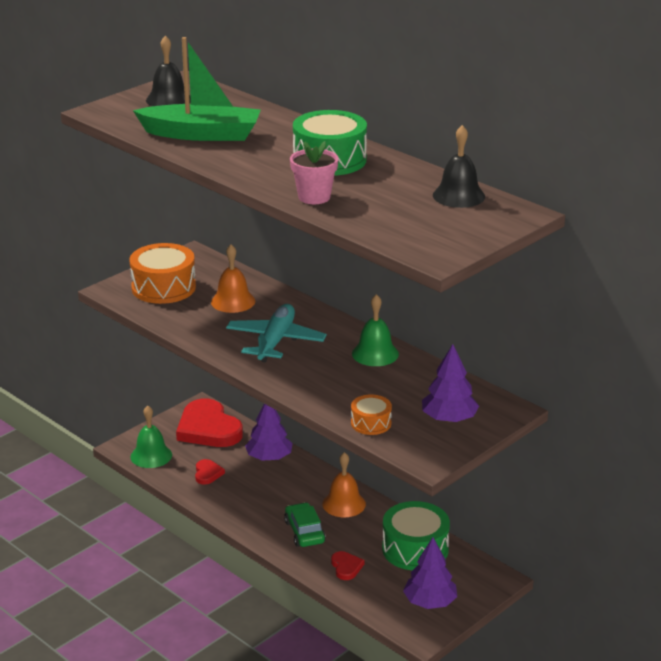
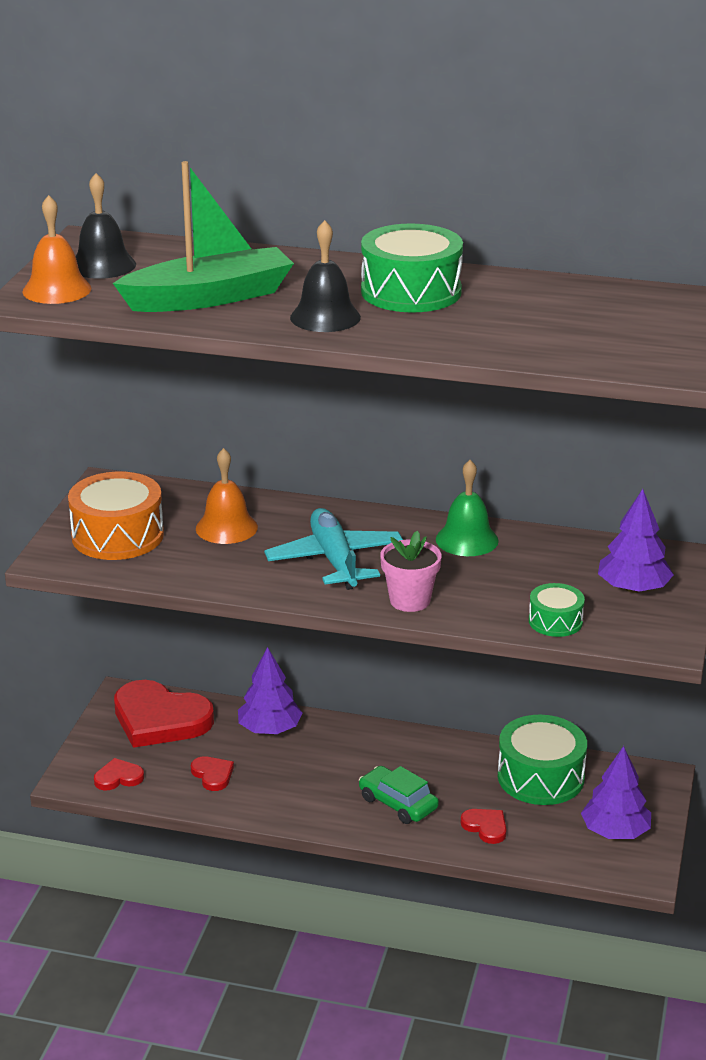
camera: 30 degrees left, 0 degrees up
green bell [131,406,172,468] -> red heart [94,758,144,790]
pink flower pot [290,141,339,204] -> pink flower pot moved to [380,531,442,612]
orange bell [322,452,366,517] -> orange bell moved to [22,195,91,304]
orange drum [351,395,392,435] -> green drum [529,583,585,637]
black bell [433,125,485,208] -> black bell moved to [290,220,361,332]

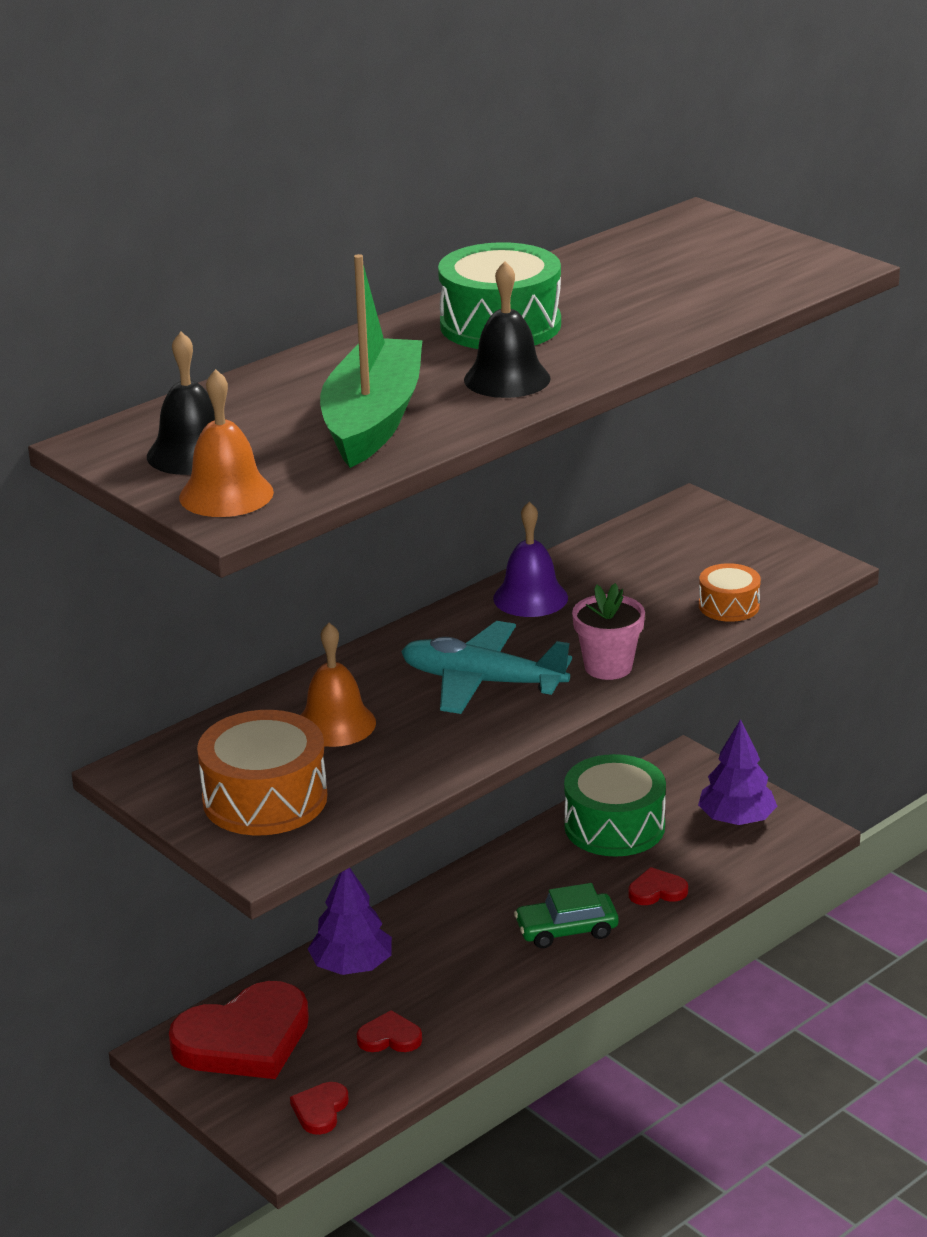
camera: 55 degrees left, 0 degrees up
green bell [436,460,499,556] -> purple bell [493,502,568,617]
green drum [529,583,585,637] -> orange drum [699,563,761,622]
purple tree [598,489,674,593] -> none

